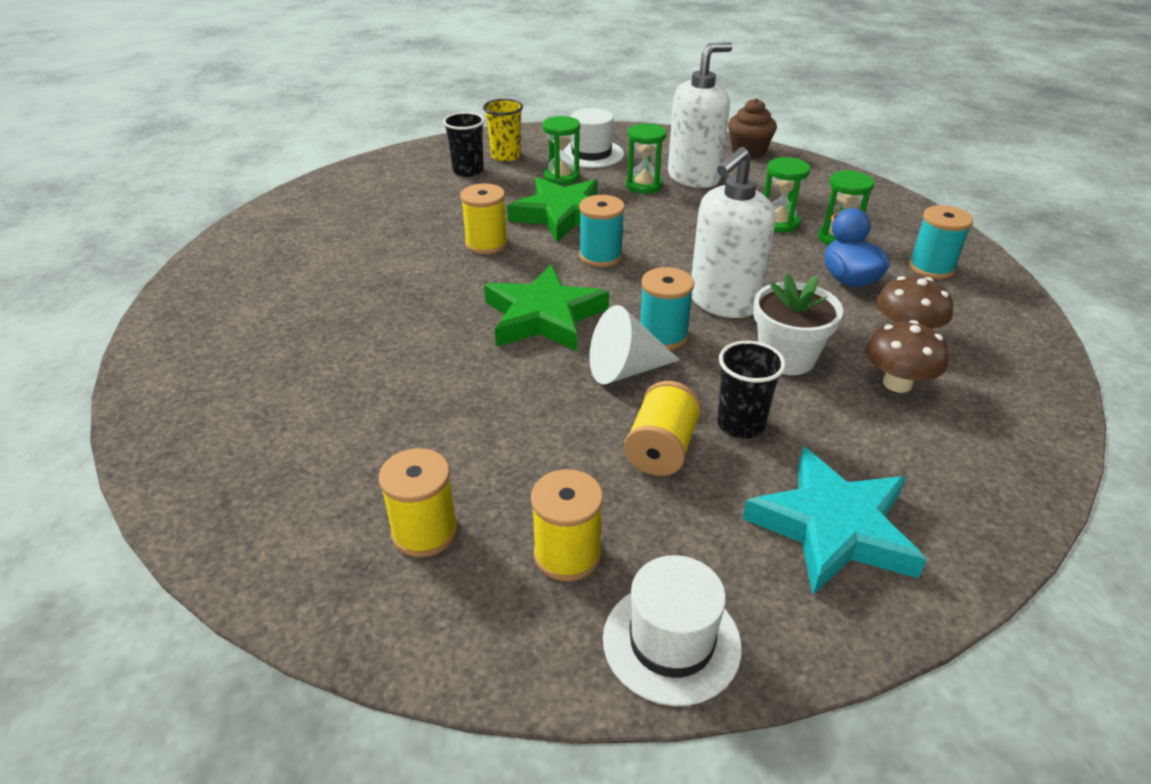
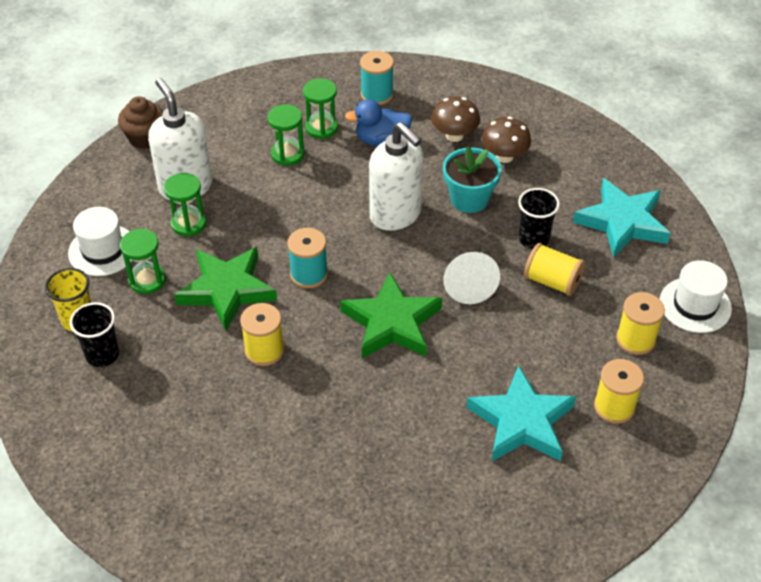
camera: 80 degrees left, 10 degrees up
turquoise spool [640,267,694,350] -> none
white flower pot [753,273,843,375] -> turquoise flower pot [443,146,502,213]
none -> turquoise star [466,365,576,461]

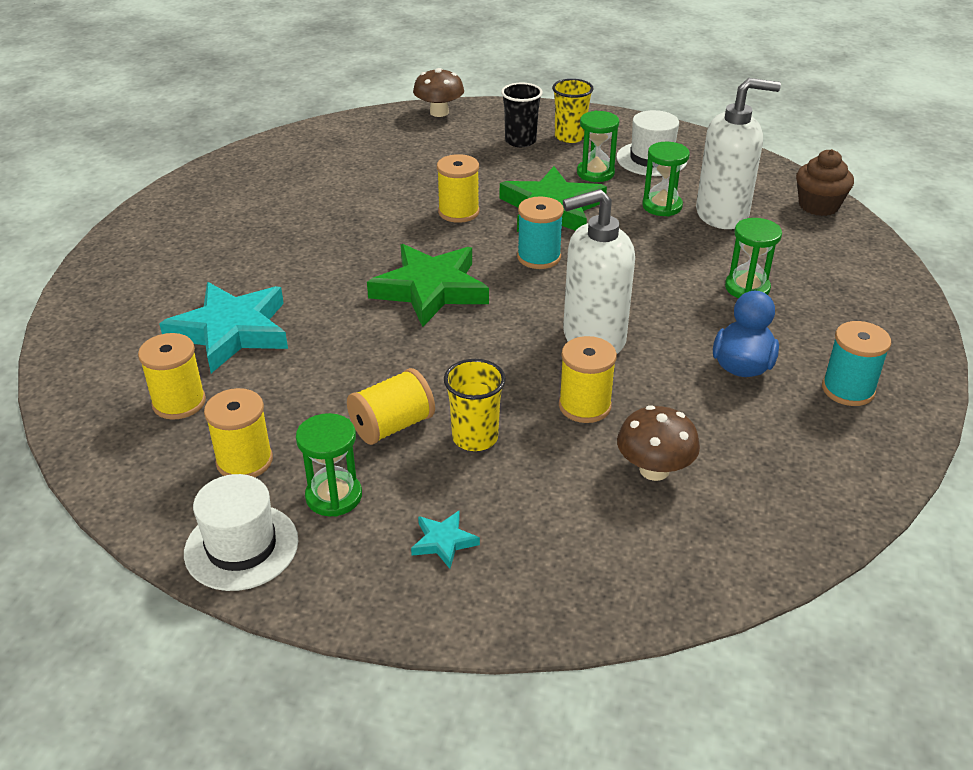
camera: 115 degrees right, 10 degrees down
green hourglass [303,78,338,139] -> green hourglass moved to [296,413,362,517]
brown mushroom [431,97,480,142] -> brown mushroom moved to [413,68,464,117]
turquoise flower pot [443,146,502,213] -> yellow spool [559,336,617,423]
white cone [443,252,500,304] -> none
black cup [518,188,560,249] -> yellow cup [444,359,506,451]
turquoise star [573,178,671,258] -> turquoise star [411,511,480,569], size x0.43

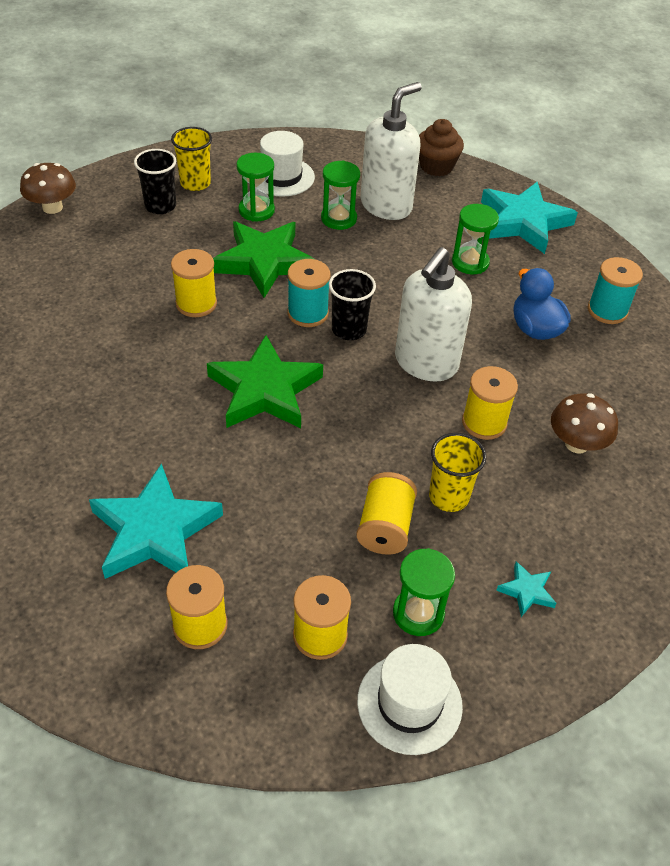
camera: 45 degrees left, 10 degrees up
none -> black cup [329,269,376,340]
none -> turquoise star [481,182,578,254]

